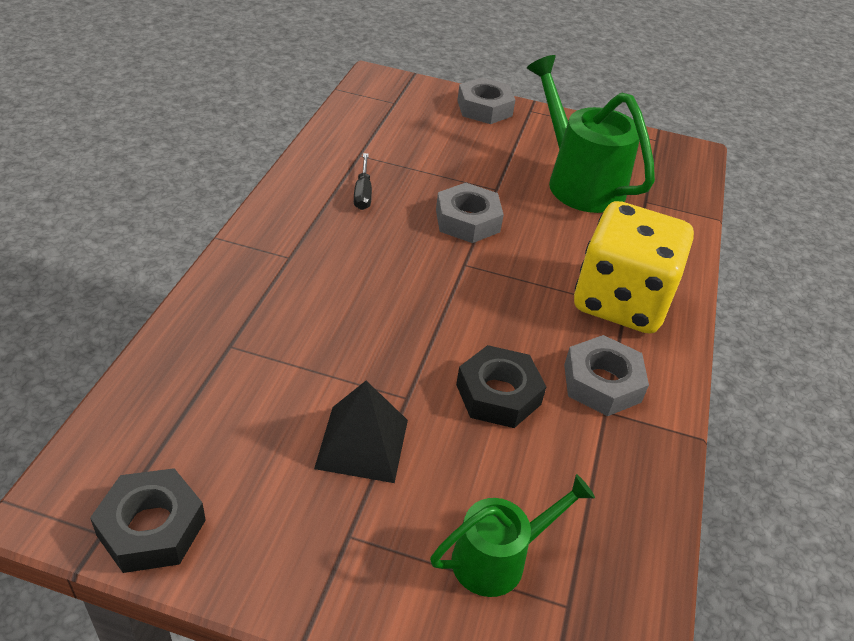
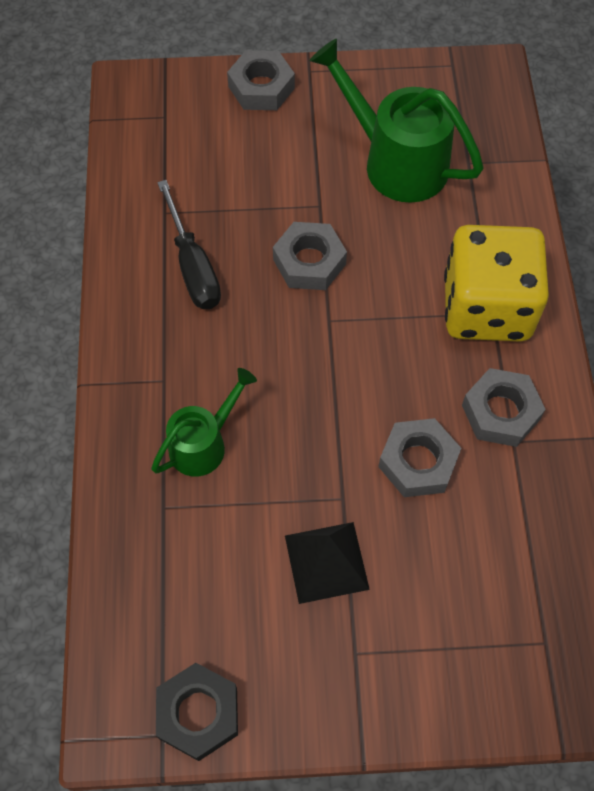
camera: 15 degrees left, 20 degrees up
black screwdriver [354,153,372,210] -> black screwdriver [157,180,221,309], size x1.63
green watering can [430,474,595,597] -> green watering can moved to [151,368,257,476]
black nut [456,345,546,428] -> grey nut [378,418,461,497]

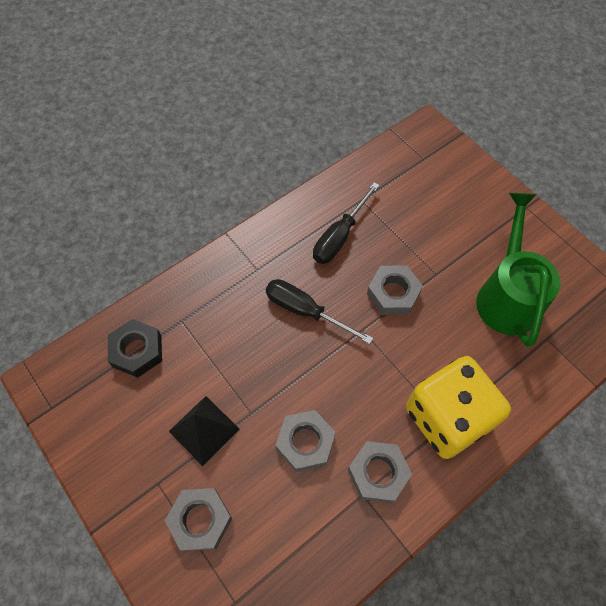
camera: 55 degrees right, 0 degrees up
green watering can [151,368,257,476] -> none
black nut [156,663,238,761] -> black nut moved to [108,319,162,378]
grey nut [227,50,295,110] -> grey nut moved to [165,488,232,551]
none -> black screwdriver [266,279,373,344]

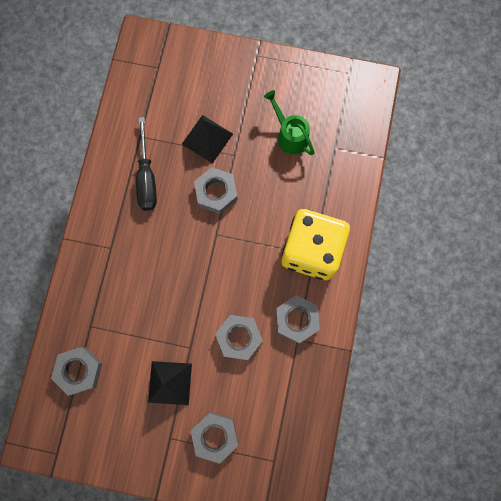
camera: 40 degrees left, 15 degrees up
black nut [108,319,162,378] -> grey nut [51,347,102,396]
black screwdriver [266,279,373,344] -> none
green watering can [476,193,561,347] -> green watering can [264,90,314,155], size x0.59
none -> black pyramid [182,115,233,164]

